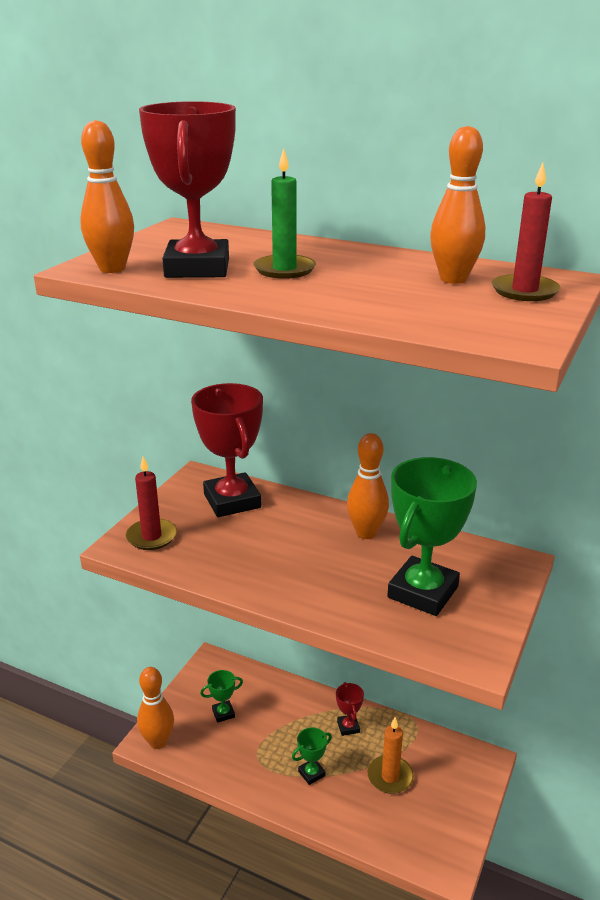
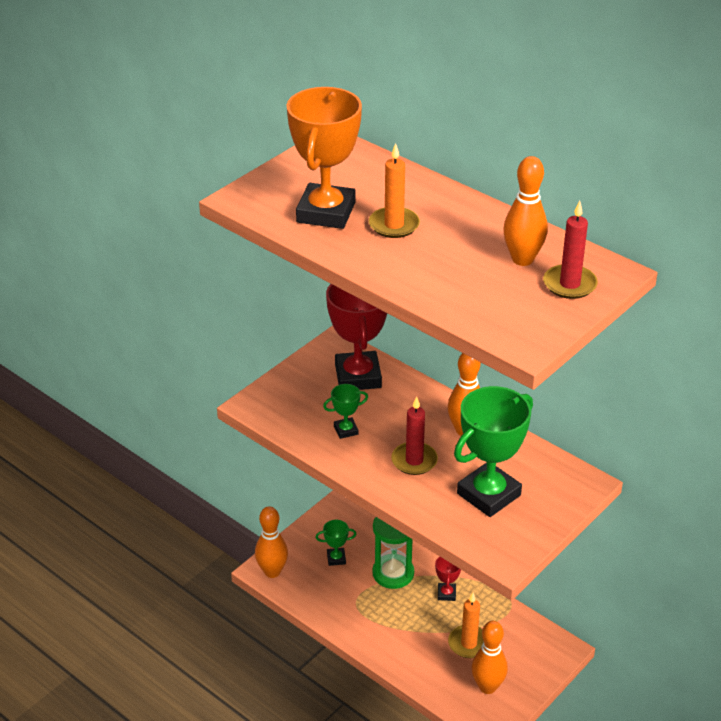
camera: 15 degrees right, 10 degrees up
orange bowling pin [80,120,134,273] -> orange bowling pin moved to [471,621,508,694]
red candle [126,457,177,550] -> red candle moved to [391,396,438,475]
red trophy [139,101,236,278] -> orange trophy [287,87,362,229]
green candle [253,148,316,279] -> orange candle [369,143,420,238]
green trophy [292,727,332,785] -> green trophy moved to [323,384,368,439]
none -> green hourglass [372,517,414,589]

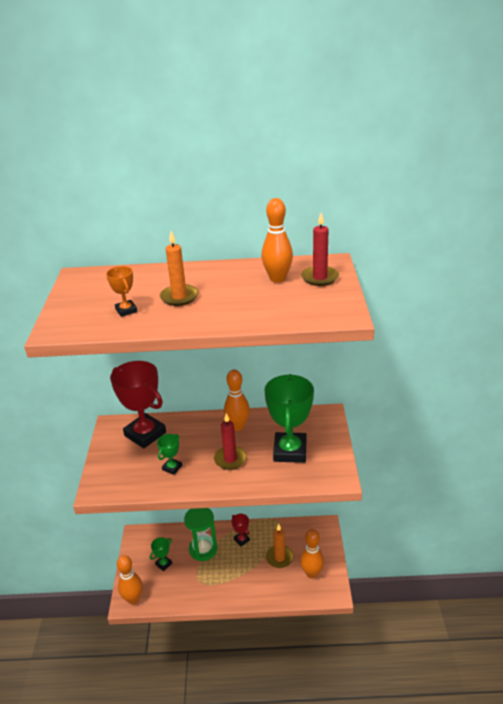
camera: 40 degrees left, 5 degrees down
orange trophy [287,87,362,229] -> orange trophy [106,266,138,317], size x0.45

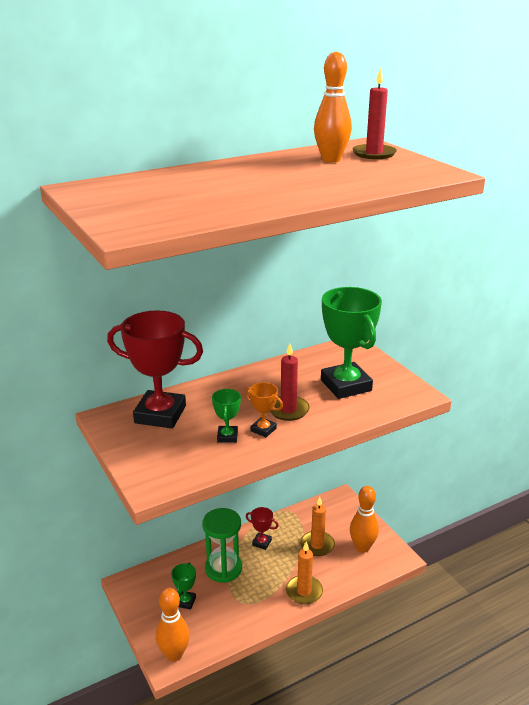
camera: 30 degrees left, 5 degrees down
orange trophy [106,266,138,317] -> orange trophy moved to [245,382,283,437]
orange candle [160,231,199,306] -> orange candle moved to [286,541,323,605]
orange bowling pin [224,369,250,431] -> none

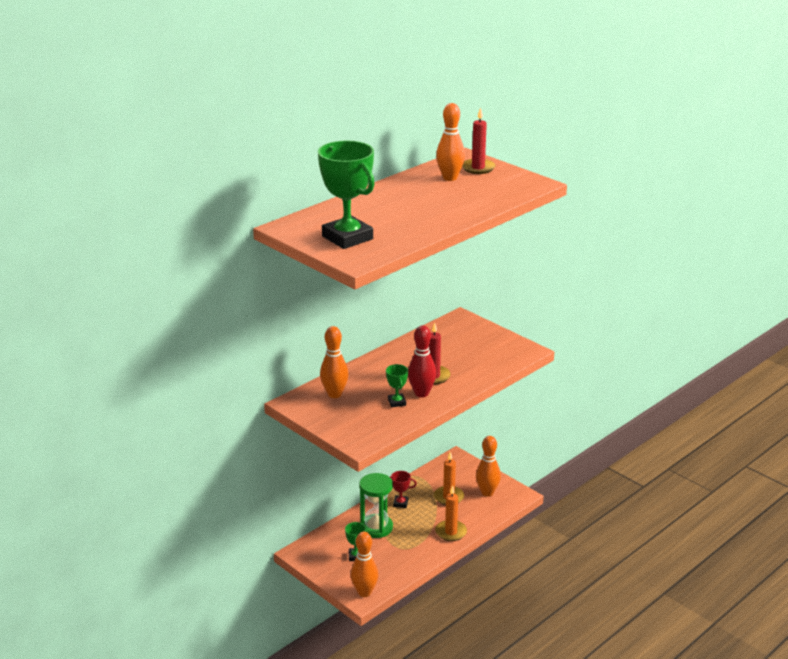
camera: 15 degrees left, 0 degrees up
red trophy [107,310,203,428] -> orange bowling pin [320,326,349,398]
orange trophy [245,382,283,437] -> red bowling pin [408,325,436,397]
green trophy [321,287,382,399] -> green trophy moved to [318,141,375,249]

